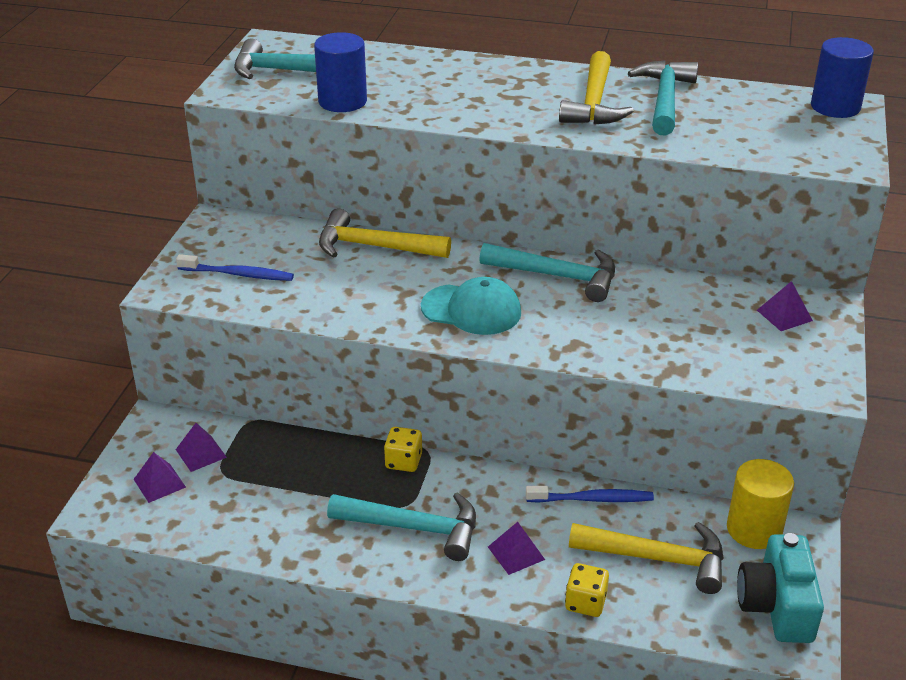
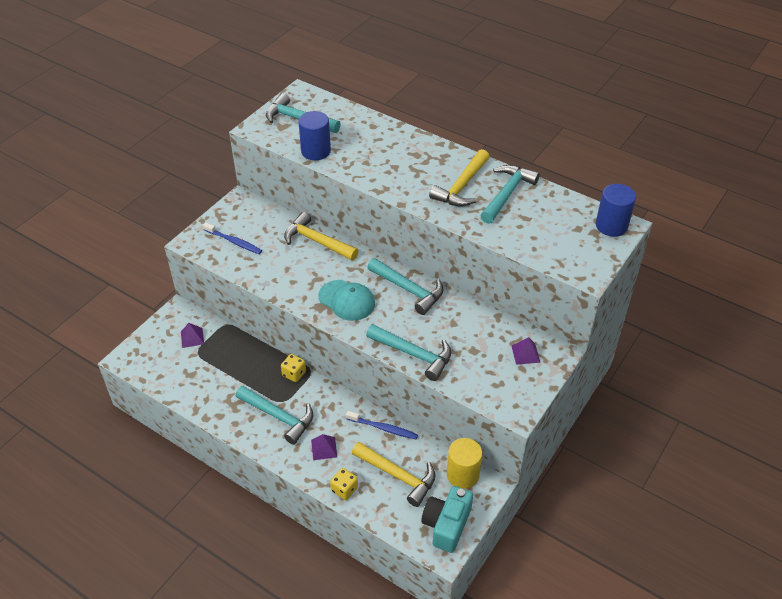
camera: 20 degrees right, 10 degrees up
purple pyramid [134,452,186,503] -> none
none -> turquoise hammer [366,324,451,381]

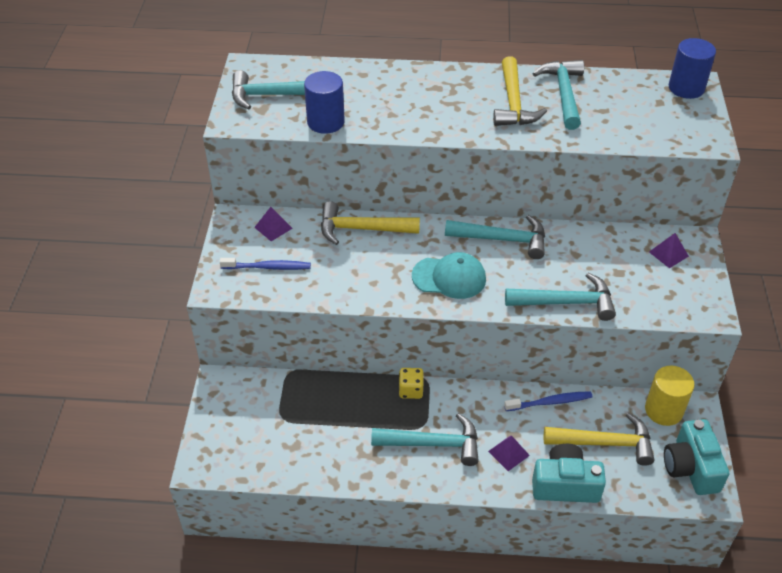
camera: 30 degrees left, 0 degrees up
purple pyramid [181,323,204,348] -> purple pyramid moved to [254,207,293,241]
yellow dice [330,468,358,500] -> turquoise camera [532,444,606,503]

